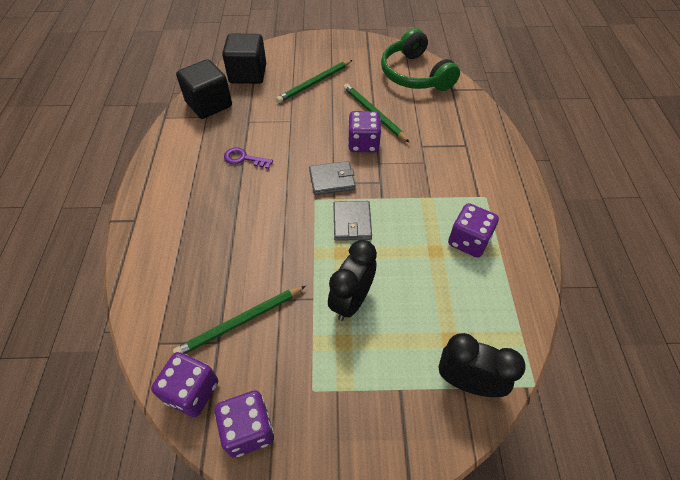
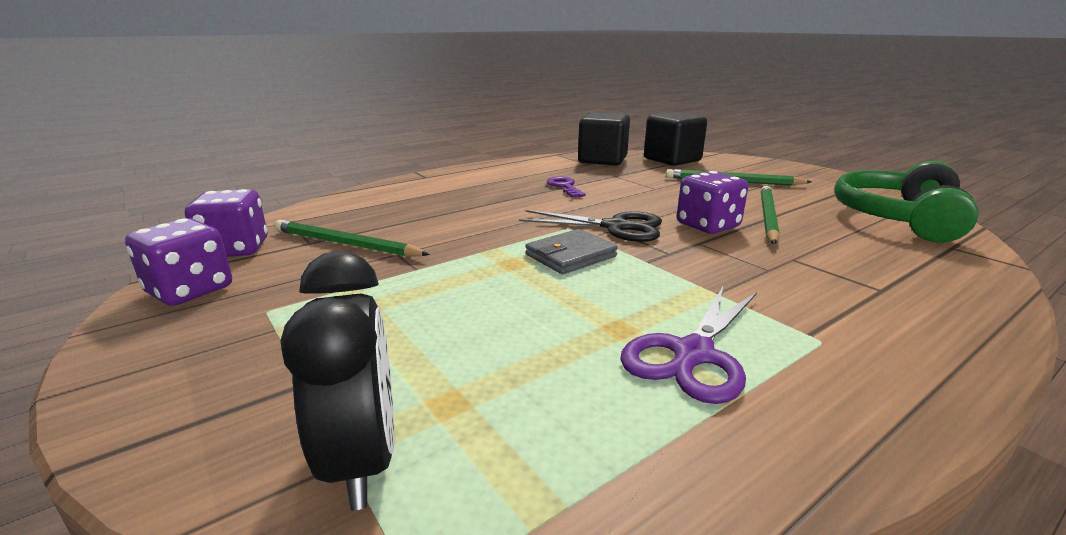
camera: 55 degrees right, 30 degrees down
grey wallet [309,161,356,195] -> black scissors [519,210,662,242]
black clock [328,240,377,321] -> none
purple dice [448,203,499,258] -> purple scissors [620,287,757,404]

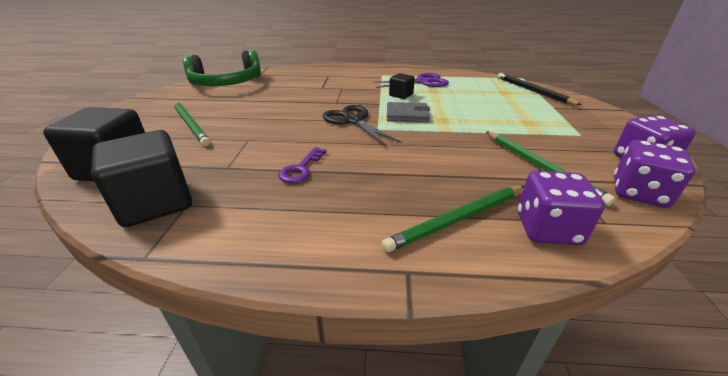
camera: 140 degrees left, 10 degrees up
black clock [281,251,394,511] -> black pencil [498,73,581,105]
purple dice [677,171,748,234] -> purple dice moved to [518,171,605,246]
green pencil [761,186,780,244] -> green pencil moved to [382,186,524,252]
none -> black cube [389,73,415,99]

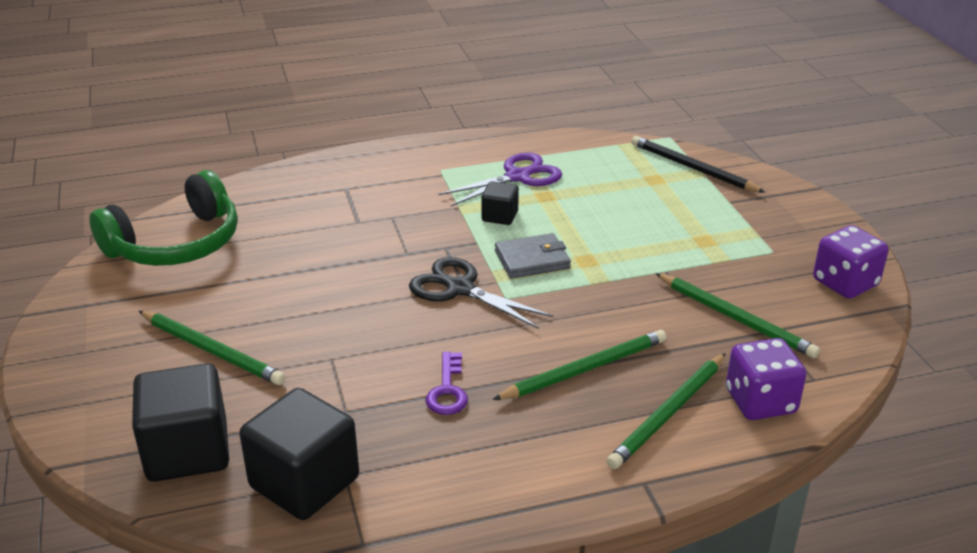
camera: 20 degrees left, 0 degrees up
purple dice [614,140,695,208] -> none
none -> green pencil [492,330,666,400]

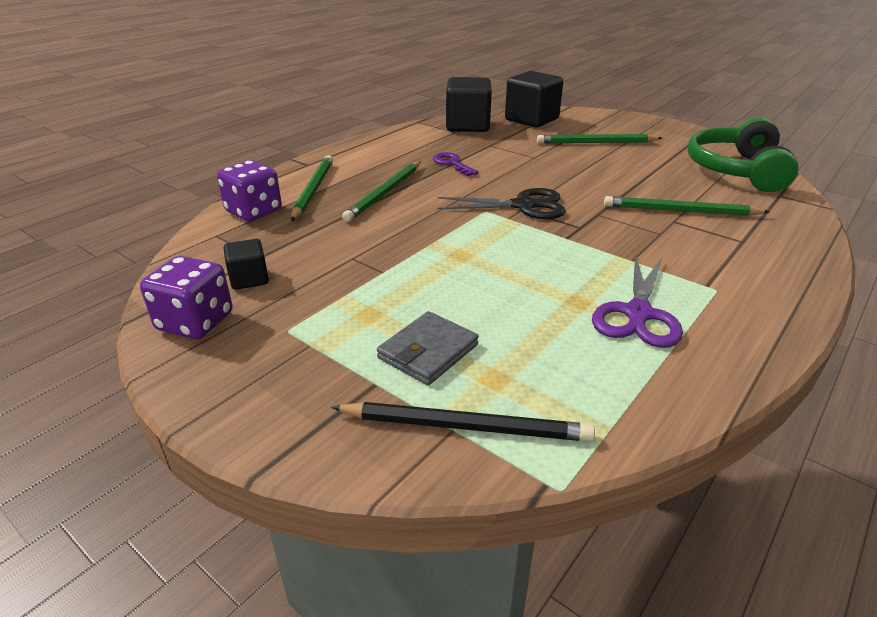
camera: 145 degrees right, 0 degrees up
black cube [481,181,519,225] -> black cube moved to [224,239,269,290]
grey wallet [495,233,571,279] -> grey wallet moved to [377,311,479,385]
green pencil [655,273,820,358] -> green pencil moved to [604,196,770,216]

